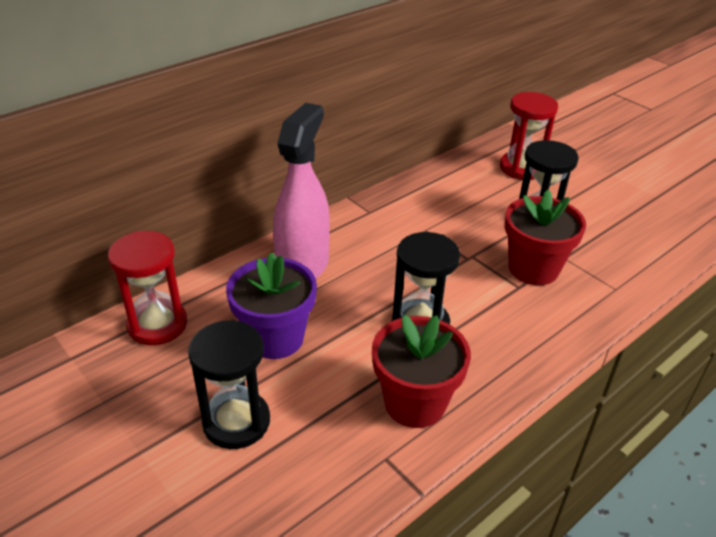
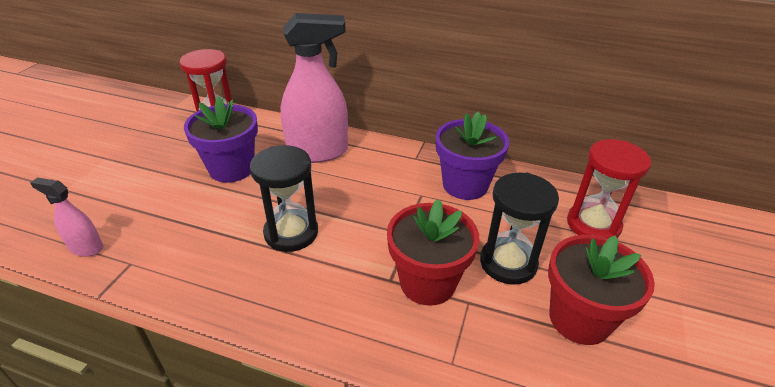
camera: 60 degrees right, 0 degrees up
black hourglass [188,320,270,449] -> none
red flower pot [372,315,471,428] -> red flower pot moved to [548,235,655,345]
none -> pink spray bottle [30,177,103,257]
none -> purple flower pot [436,111,509,200]

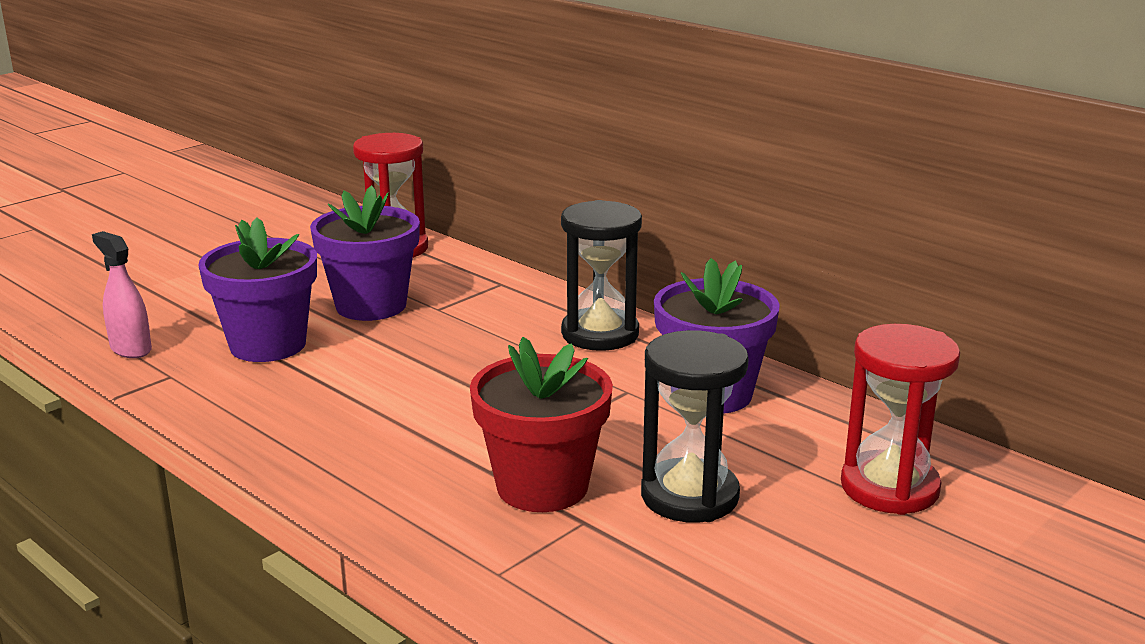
camera: 25 degrees right, 15 degrees down
black hourglass [250,145,318,252] -> black hourglass moved to [561,200,642,351]
pink spray bottle [281,13,348,163] -> none
red flower pot [548,235,655,345] -> none
none -> purple flower pot [198,217,317,362]

